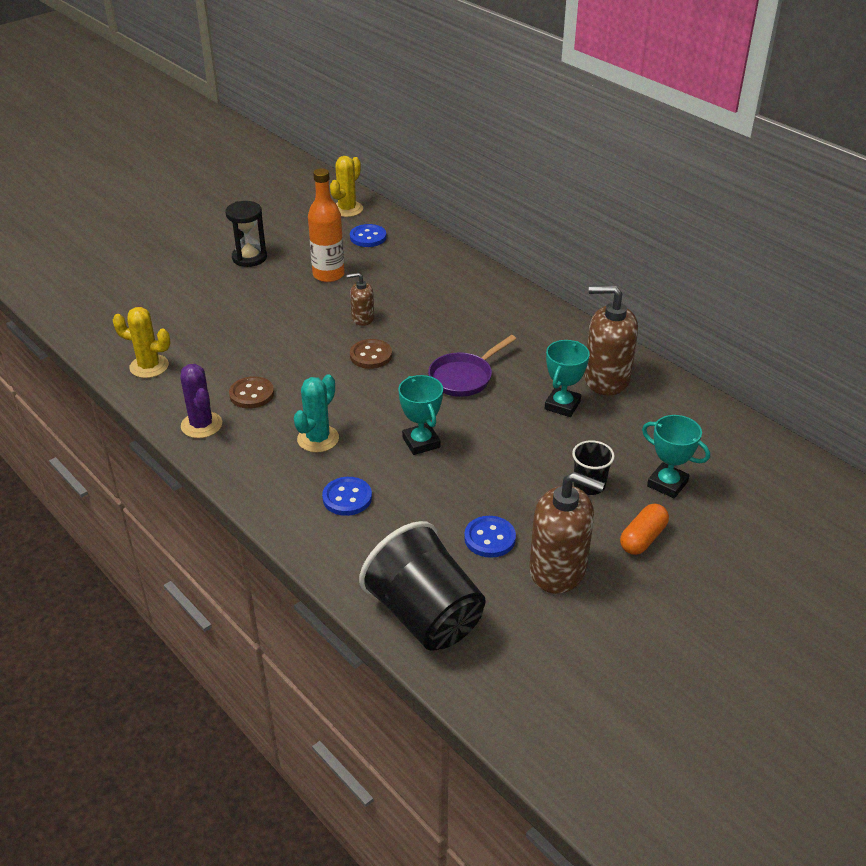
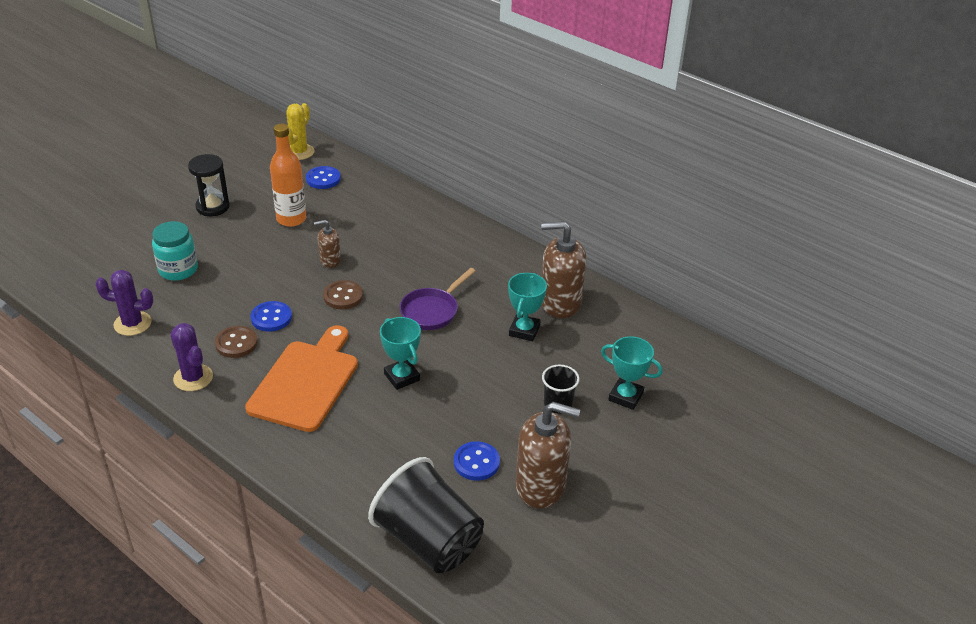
camera: 10 degrees left, 0 degrees up
yellow cactus [113,307,170,378] -> purple cactus [95,270,154,336]
turquoise cactus [294,374,339,453] -> orange cutting board [245,325,358,432]
blue button [322,477,372,516] -> blue button moved to [251,301,292,332]
orange capsule [620,504,669,555] -> none
none -> turquoise jar [152,221,198,281]

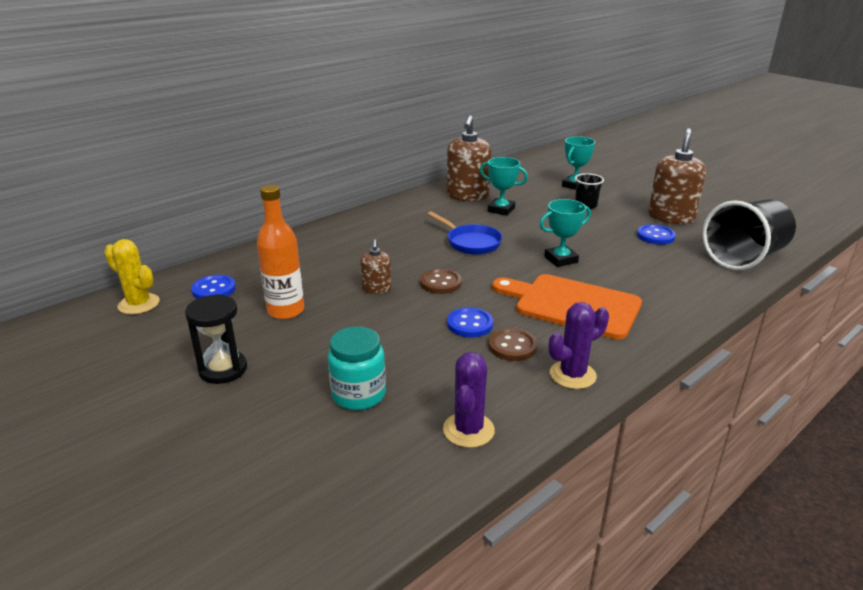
camera: 80 degrees left, 10 degrees down
purple pan [399,268,476,330] -> blue pan [427,211,502,255]

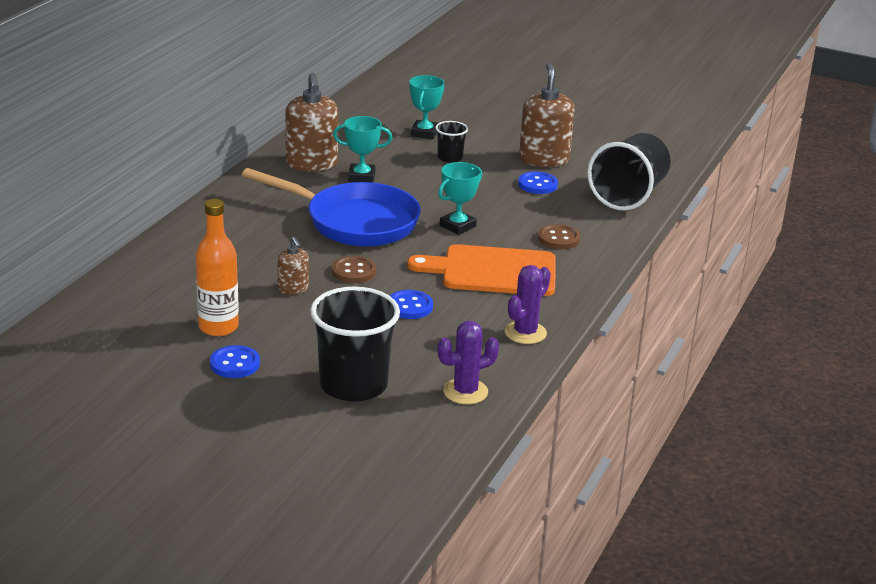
camera: 25 degrees left, 0 degrees up
yellow cactus [104,239,160,314] -> none
black hourglass [185,294,247,384] -> none
blue button [191,275,236,299] -> blue button moved to [210,345,260,378]
turquoise jar [328,327,386,410] -> black cup [310,287,400,402]
blue pan [427,211,502,255] -> blue pan [242,168,421,247], size x1.82
purple cactus [443,352,495,448] -> purple cactus turned 75 degrees clockwise [438,321,499,404]
brown button [488,328,537,361] -> brown button moved to [538,224,580,249]

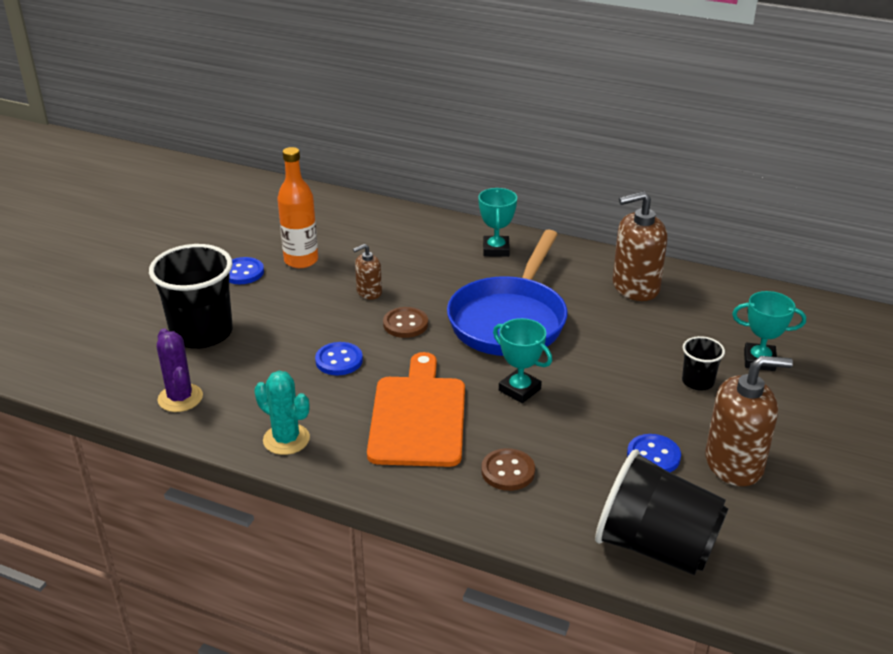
camera: 90 degrees right, 5 degrees up
turquoise trophy [333,116,392,183] -> turquoise trophy moved to [478,188,517,257]
purple cactus [505,265,551,344] -> turquoise cactus [254,371,310,455]

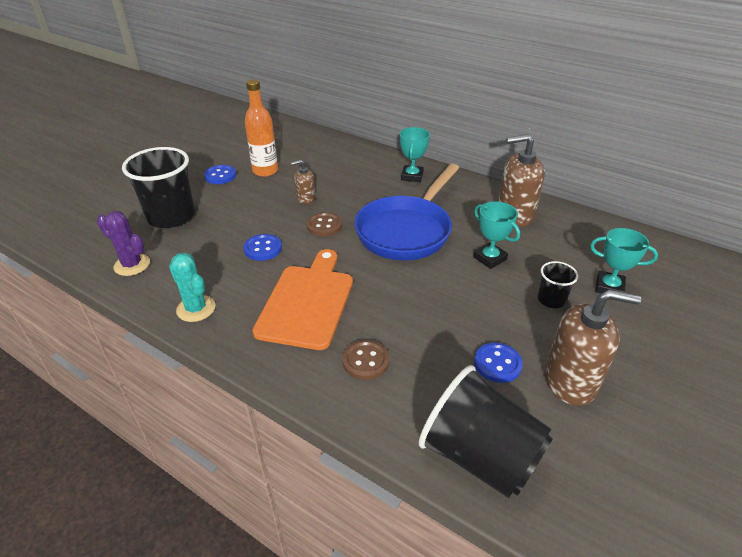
camera: 10 degrees right, 5 degrees up
purple cactus [157,329,203,412] -> purple cactus turned 45 degrees counterclockwise [97,211,150,276]
turquoise trophy [493,318,552,403] -> turquoise trophy moved to [473,201,520,269]

